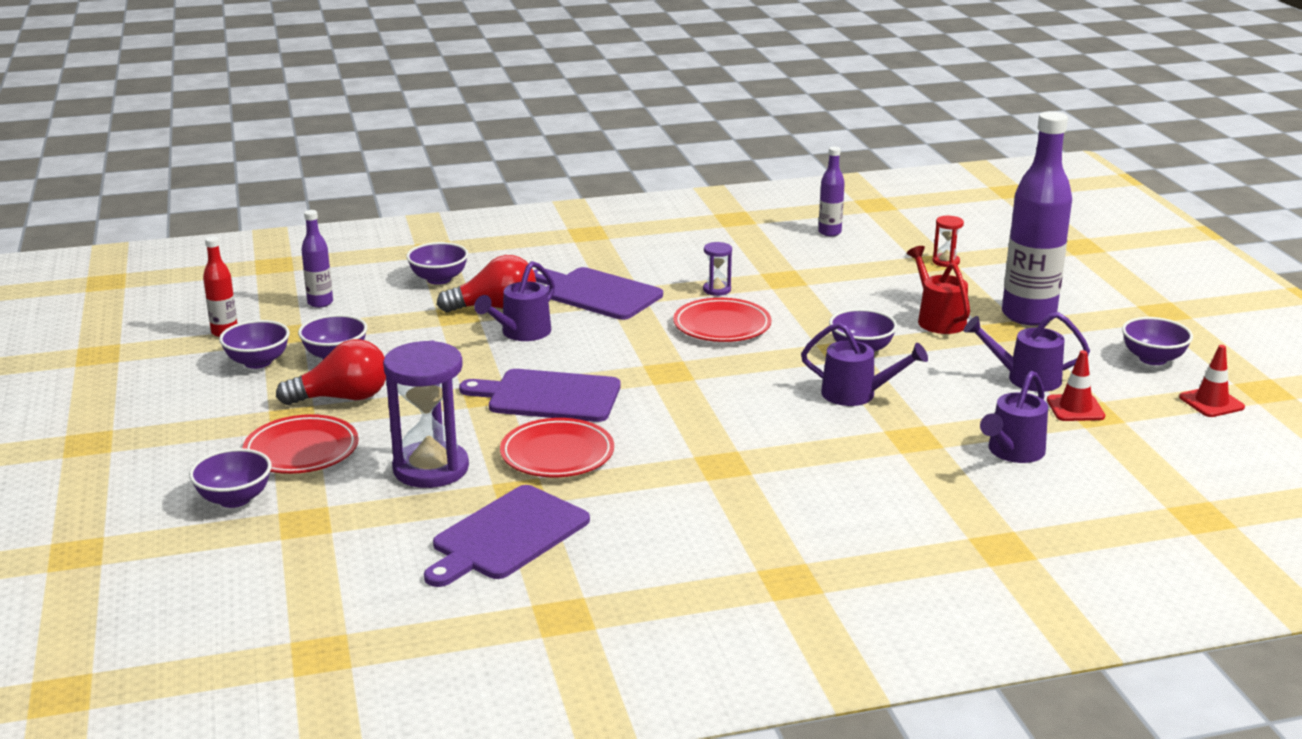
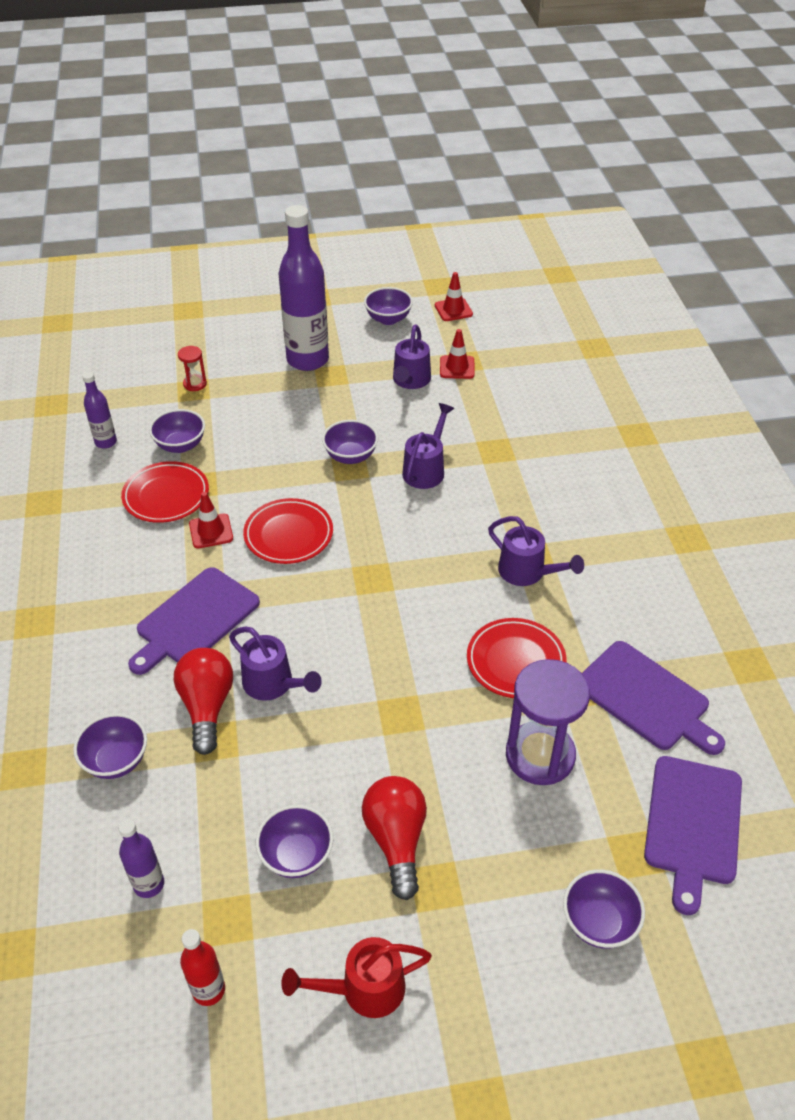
camera: 85 degrees left, 20 degrees up
purple bowl [219,320,290,369] -> purple bowl moved to [149,409,205,453]
red plate [242,414,359,474] -> red plate moved to [121,461,209,523]
purple cutting board [459,369,621,422] -> purple cutting board moved to [644,756,742,915]
purple hourglass [703,242,732,296] -> red traffic cone [189,492,233,548]
red watering can [907,246,970,334] -> red watering can moved to [281,937,432,1018]
purple watering can [980,371,1048,463] -> purple watering can moved to [488,516,584,586]

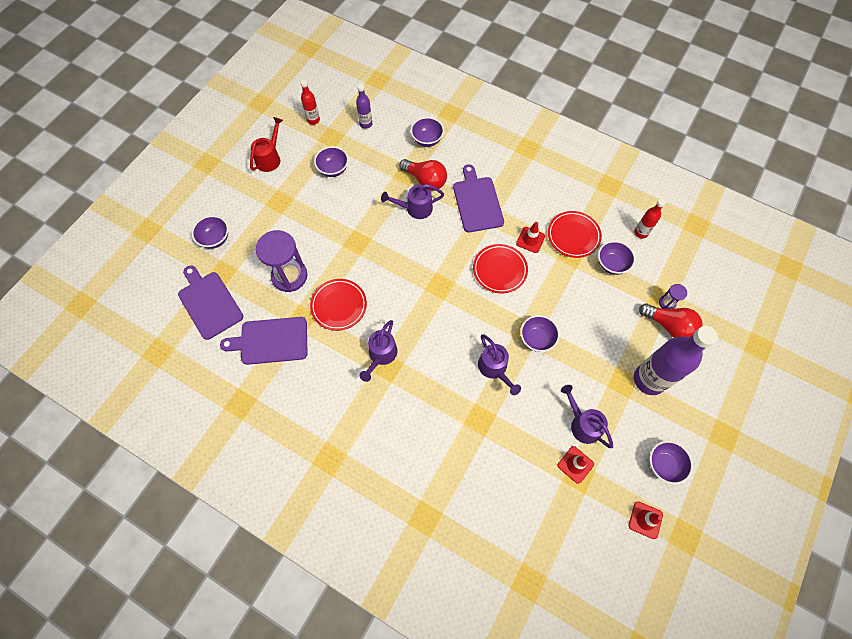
camera: 130 degrees right, 20 degrees up
purple bottle [82,372,117,449] -> red bottle [634,199,666,239]
red hourglass [178,346,207,391] -> purple hourglass [659,284,687,309]
red light bulb [362,776,427,900] -> red light bulb moved to [639,303,702,338]
purple watering can [488,516,584,586] -> purple watering can turned 60 degrees counterclockwise [359,320,398,382]

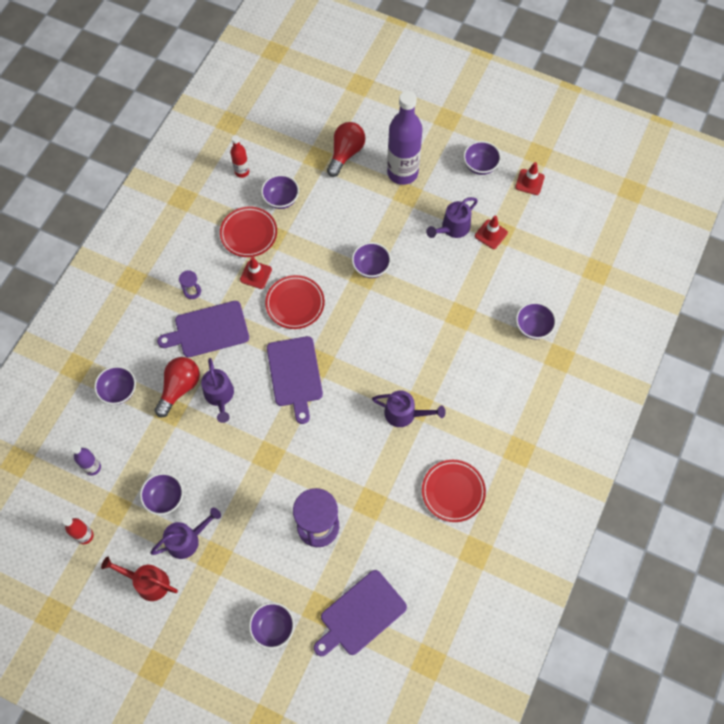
camera: 95 degrees left, 0 degrees up
purple cutting board [220,317,308,365] -> purple cutting board moved to [267,336,323,424]
red plate [310,279,367,331] -> red plate moved to [422,460,486,522]
purple watering can [478,334,521,395] -> purple watering can moved to [150,508,221,559]
purple hourglass [659,284,687,309] -> purple hourglass moved to [179,270,201,299]
none -> purple bowl [516,302,556,340]

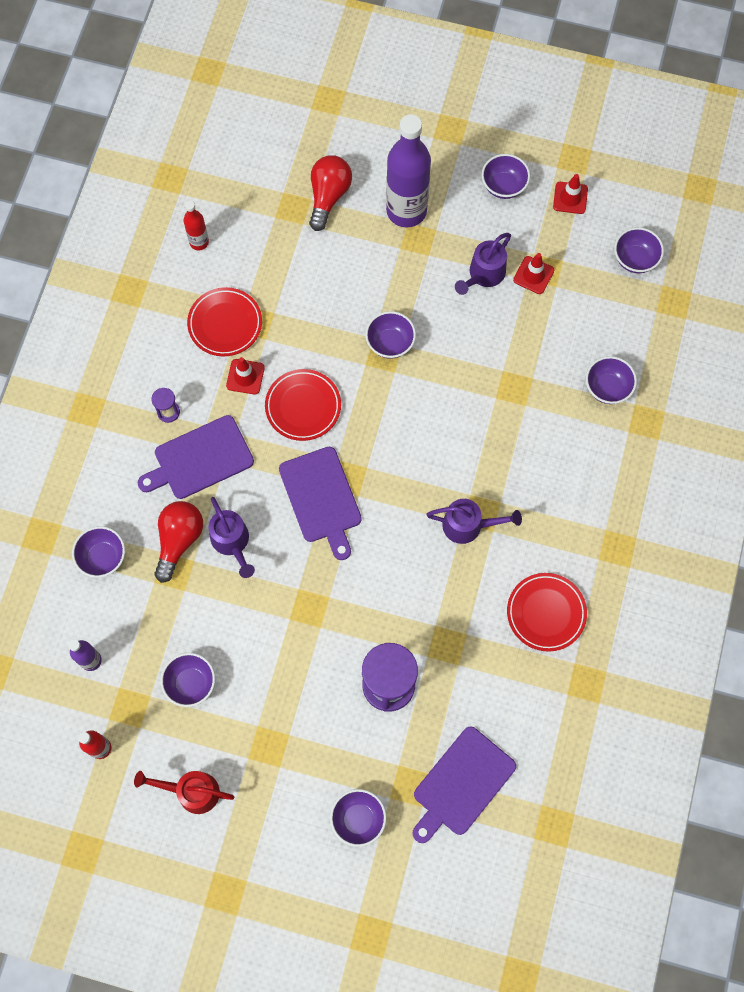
camera: 10 degrees left, 5 degrees up
purple watering can [150,508,221,559] -> none
purple bowl [261,174,299,209] -> purple bowl moved to [614,227,664,273]

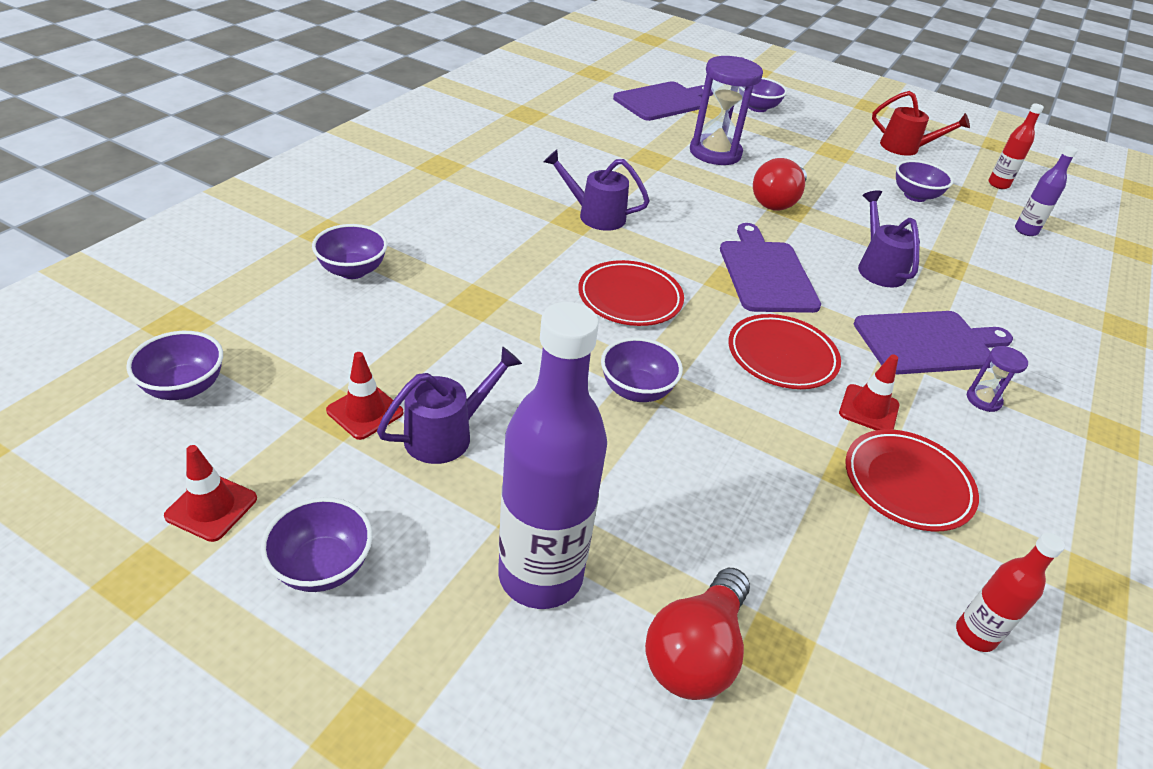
camera: 170 degrees left, 30 degrees down
purple bowl [72,526,125,578] -> none
red light bulb [154,501,203,583] -> red light bulb moved to [753,158,807,211]
red plate [507,573,587,652] -> red plate moved to [578,260,684,326]

